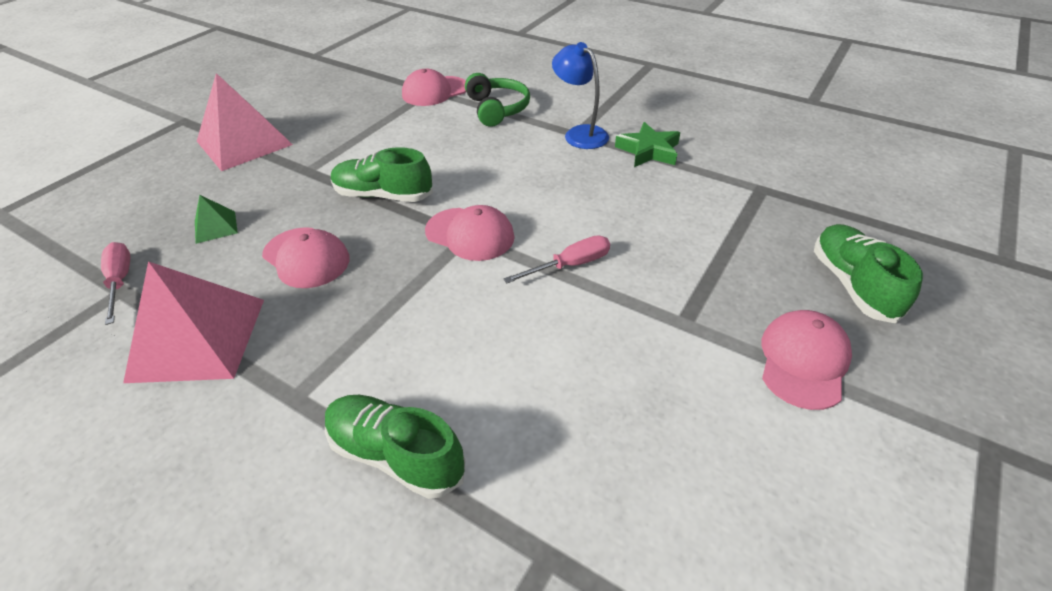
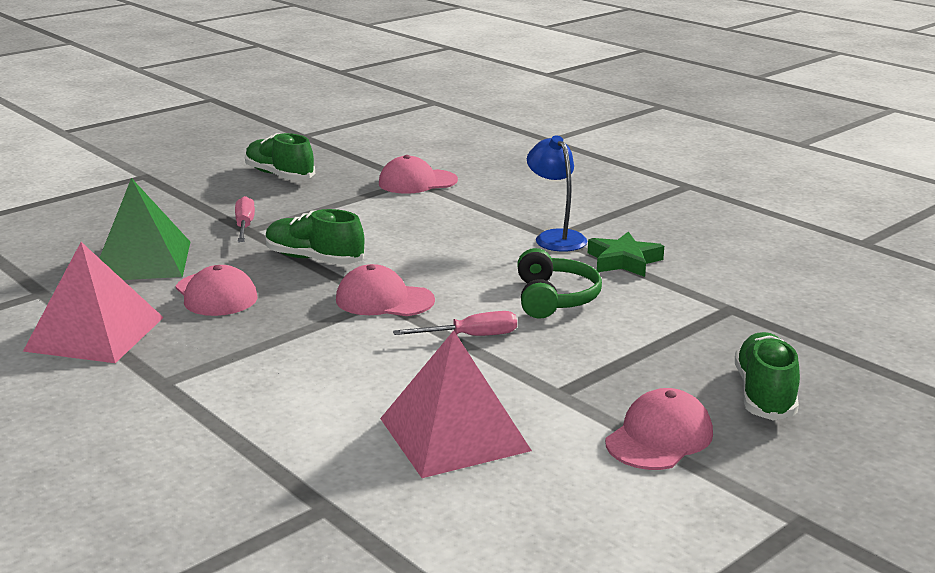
camera: 15 degrees right, 20 degrees down
pink screwdriver [101,242,130,325] -> pink screwdriver moved to [235,196,255,242]
green pyramid [195,195,238,244] -> green pyramid [100,178,190,280], size x2.19
pink pyramid [197,73,293,171] -> pink pyramid moved to [380,331,532,478]
green shoe [325,395,465,499] -> green shoe moved to [245,133,315,180]
pink cap [425,205,515,261] -> pink cap turned 150 degrees clockwise [336,264,435,316]
green headphones [465,73,530,127] -> green headphones moved to [517,248,602,319]

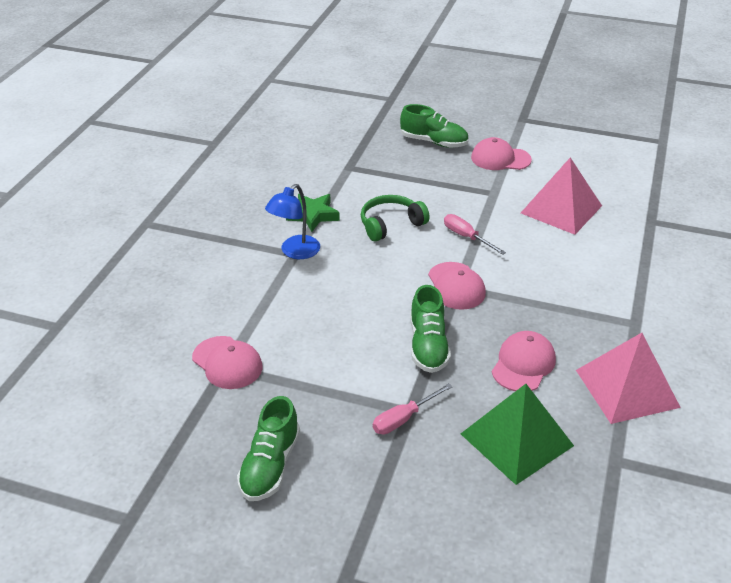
camera: 120 degrees left, 15 degrees up
green shoe [735,332,800,421] -> green shoe turned 135 degrees counterclockwise [400,104,468,148]

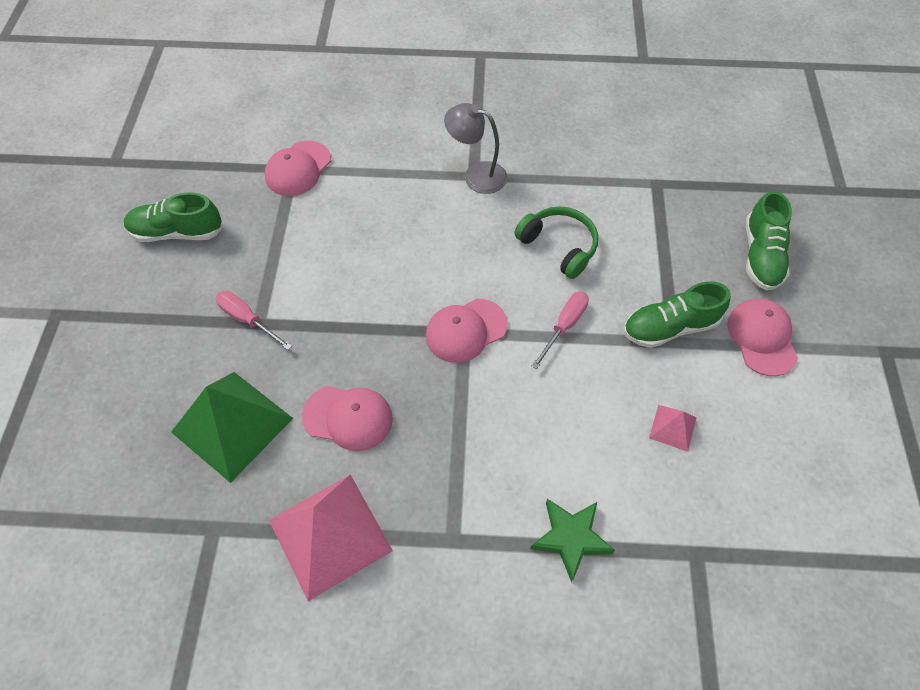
camera: 75 degrees right, 20 degrees up
blue lamp [265,184,320,259] -> grey lamp [444,103,508,194]
green star [286,194,340,232] -> green star moved to [530,499,615,582]
green shoe [410,285,451,373] -> green shoe moved to [623,282,731,348]
pink pyramid [521,158,602,235] -> pink pyramid [649,405,696,452], size x0.46

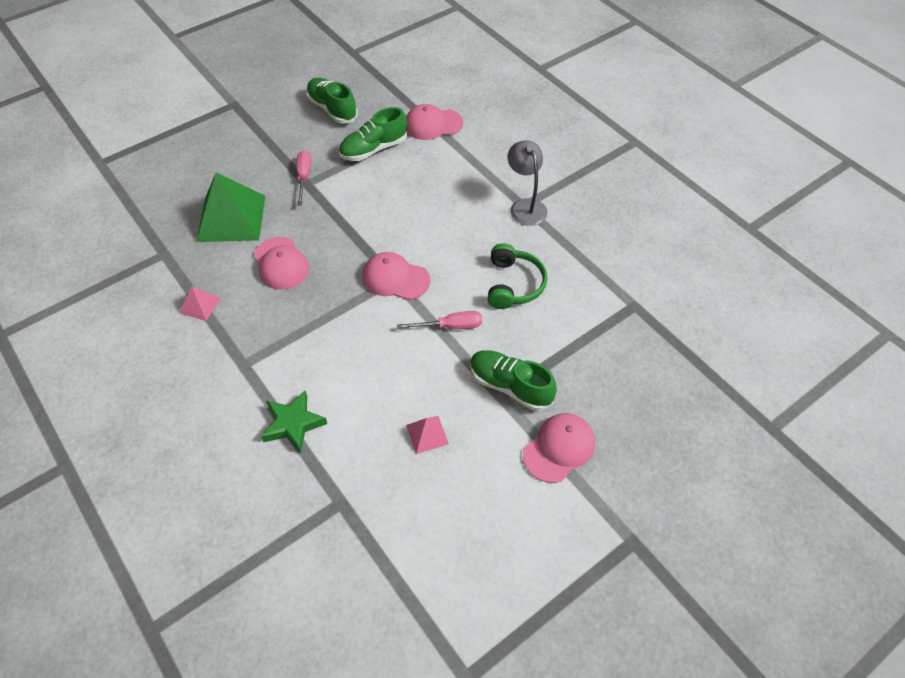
camera: 50 degrees right, 5 degrees down
pink pyramid [269,474,393,601] -> pink pyramid [179,286,221,321], size x0.46
green shoe [746,191,792,291] -> green shoe moved to [339,107,407,161]

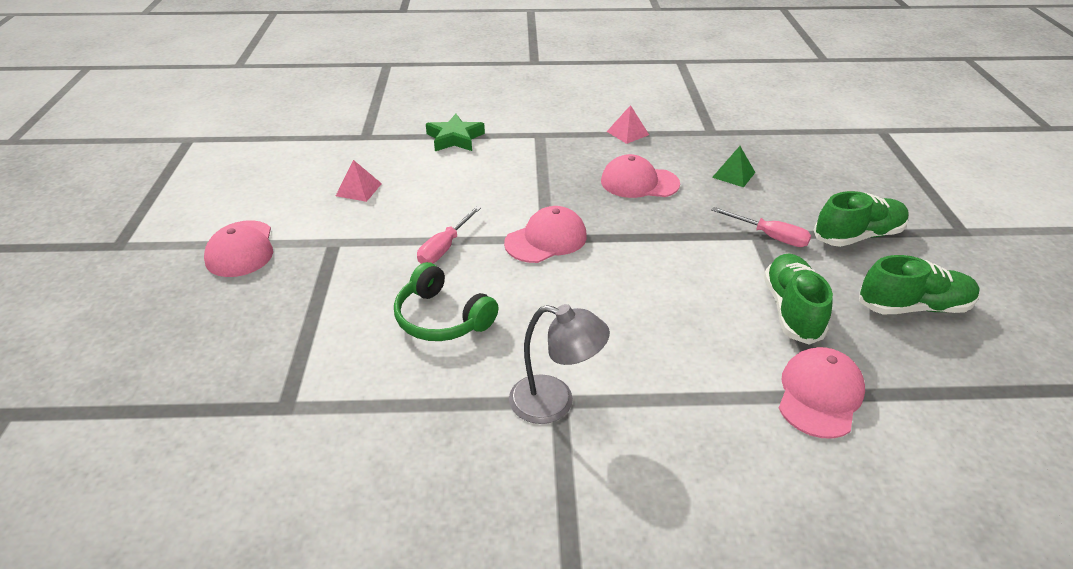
camera: 125 degrees right, 15 degrees down
green pyramid [196,172,265,242] -> green pyramid [712,146,756,187], size x0.46
green shoe [470,350,557,411] -> green shoe moved to [814,191,909,247]

